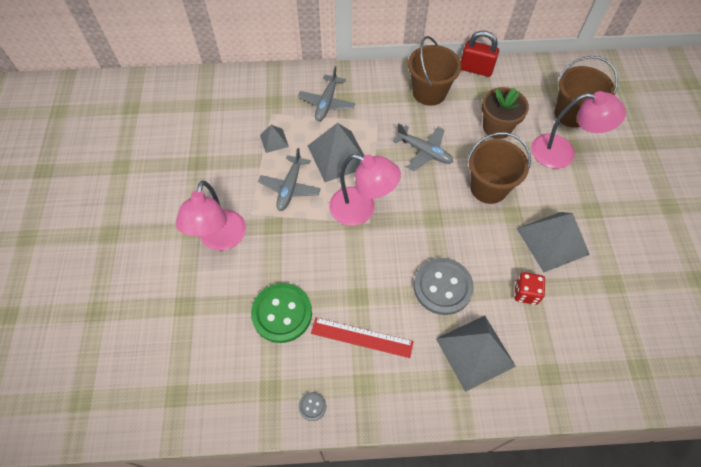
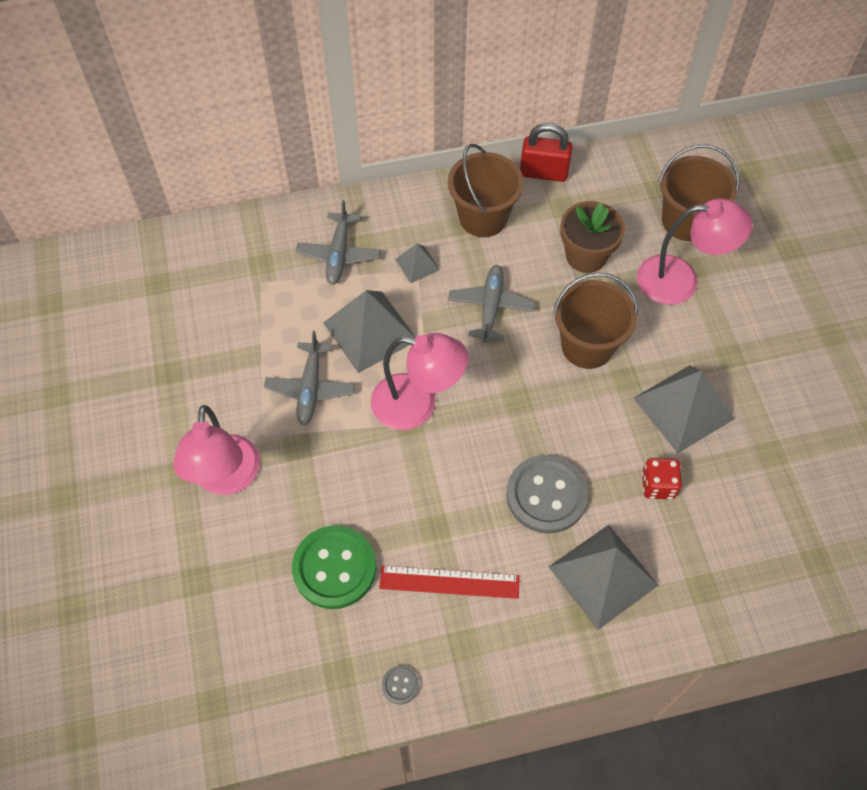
camera: 10 degrees left, 0 degrees up
grey pyramid [260,125,289,153] -> grey pyramid moved to [395,243,440,283]
grey plane [393,123,453,171] -> grey plane turned 105 degrees counterclockwise [448,265,535,343]

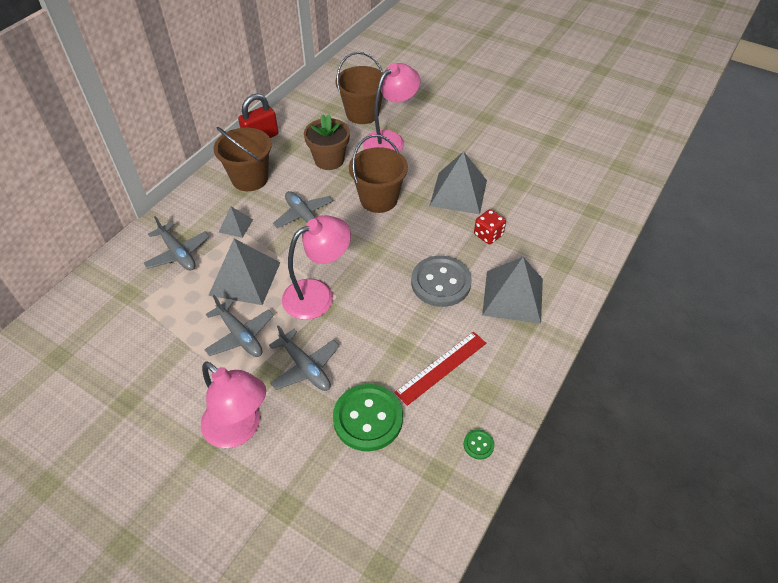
camera: 45 degrees left, 10 degrees down
grey button [382,666,419,705] -> green button [464,429,494,460]
none -> grey plane [269,325,339,391]

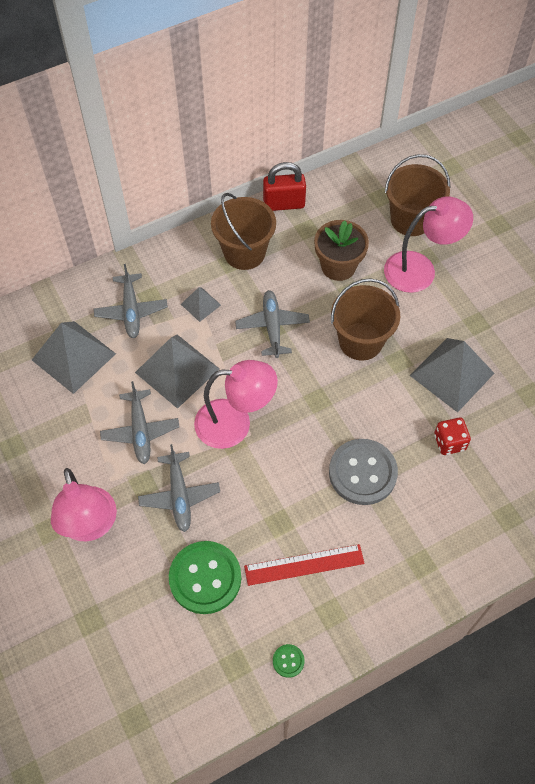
camera: 30 degrees right, 10 degrees up
grey pyramid [482,257,543,324] -> grey pyramid moved to [32,321,116,394]

